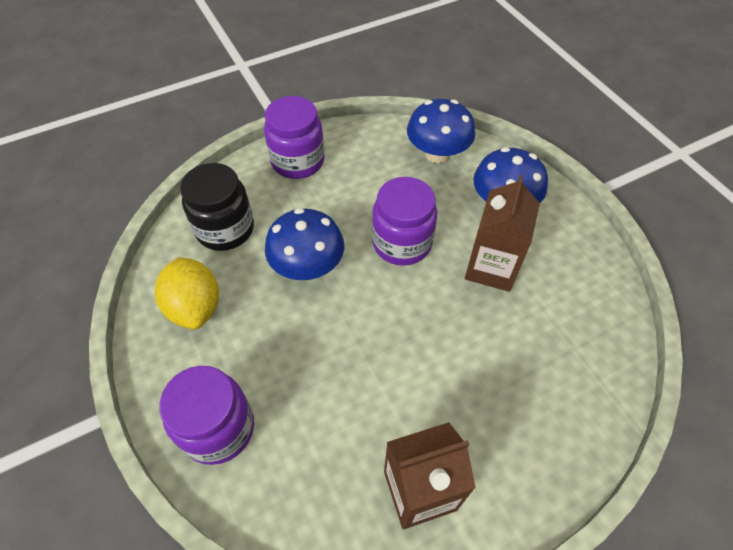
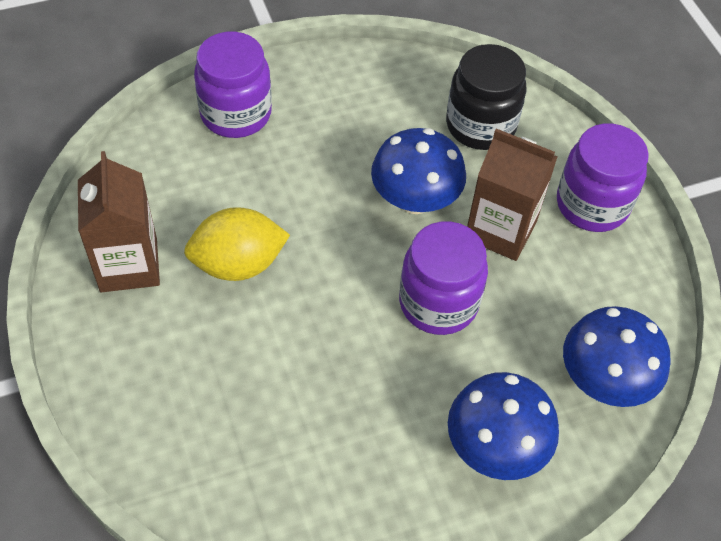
camera: 95 degrees right, 0 degrees up
yellow lemon [155,257,219,329] -> yellow lemon moved to [184,207,290,281]
brown carton [465,175,540,292] -> brown carton moved to [467,128,557,261]

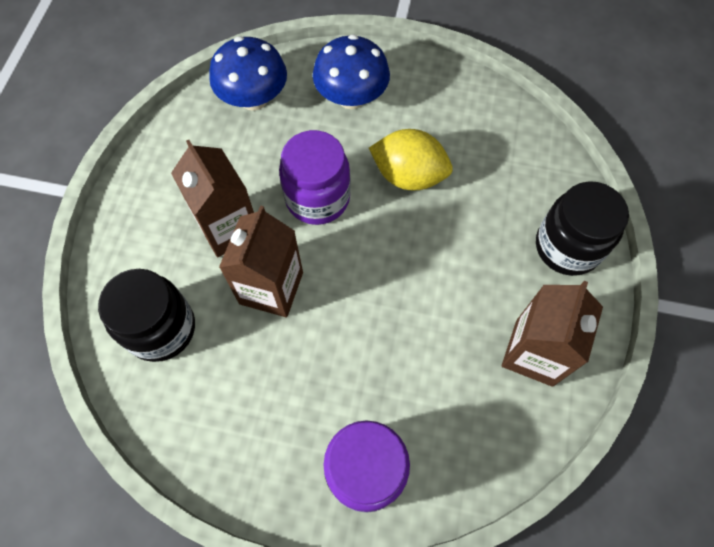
camera: 145 degrees left, 10 degrees up
yellow lemon [184,207,290,281] -> yellow lemon moved to [369,129,453,190]
blue mushroom [371,128,466,214] -> brown carton [219,205,303,317]
purple jar [557,123,649,232] -> none
none -> black jar [536,181,629,276]

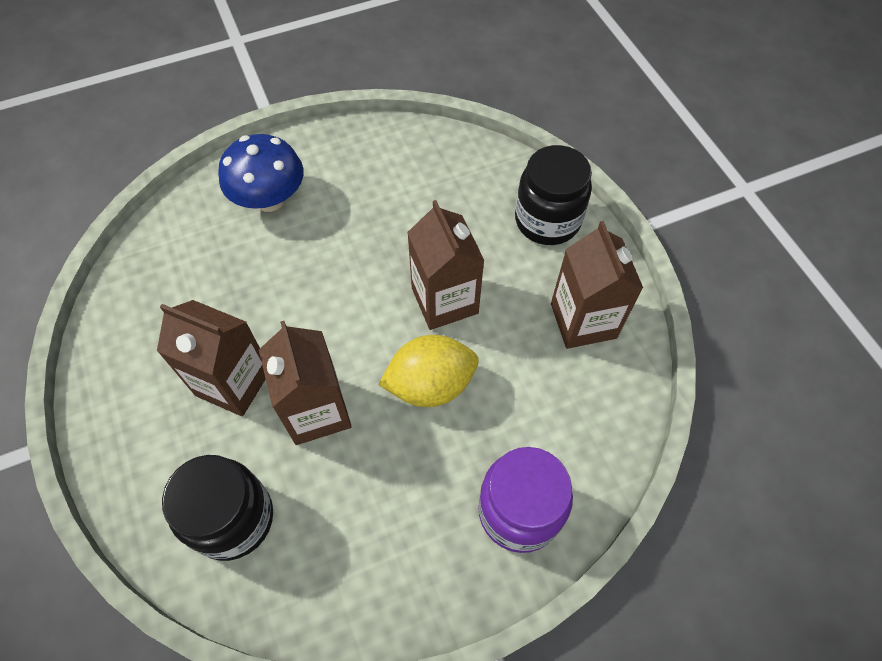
camera: 35 degrees left, 5 degrees down
blue mushroom [209,36,287,111] -> none
purple jar [279,130,351,225] -> none
yellow lemon [369,129,453,190] -> yellow lemon moved to [378,335,479,407]
none -> brown carton [407,200,485,330]

